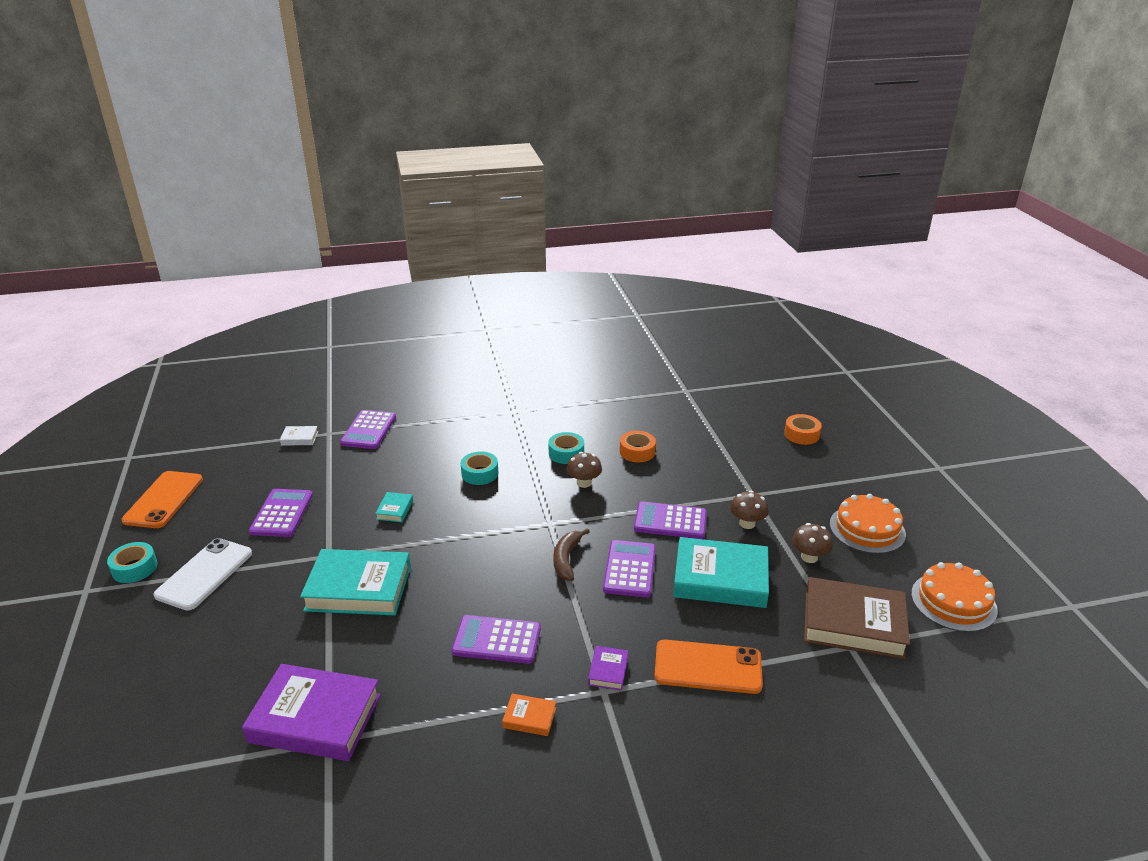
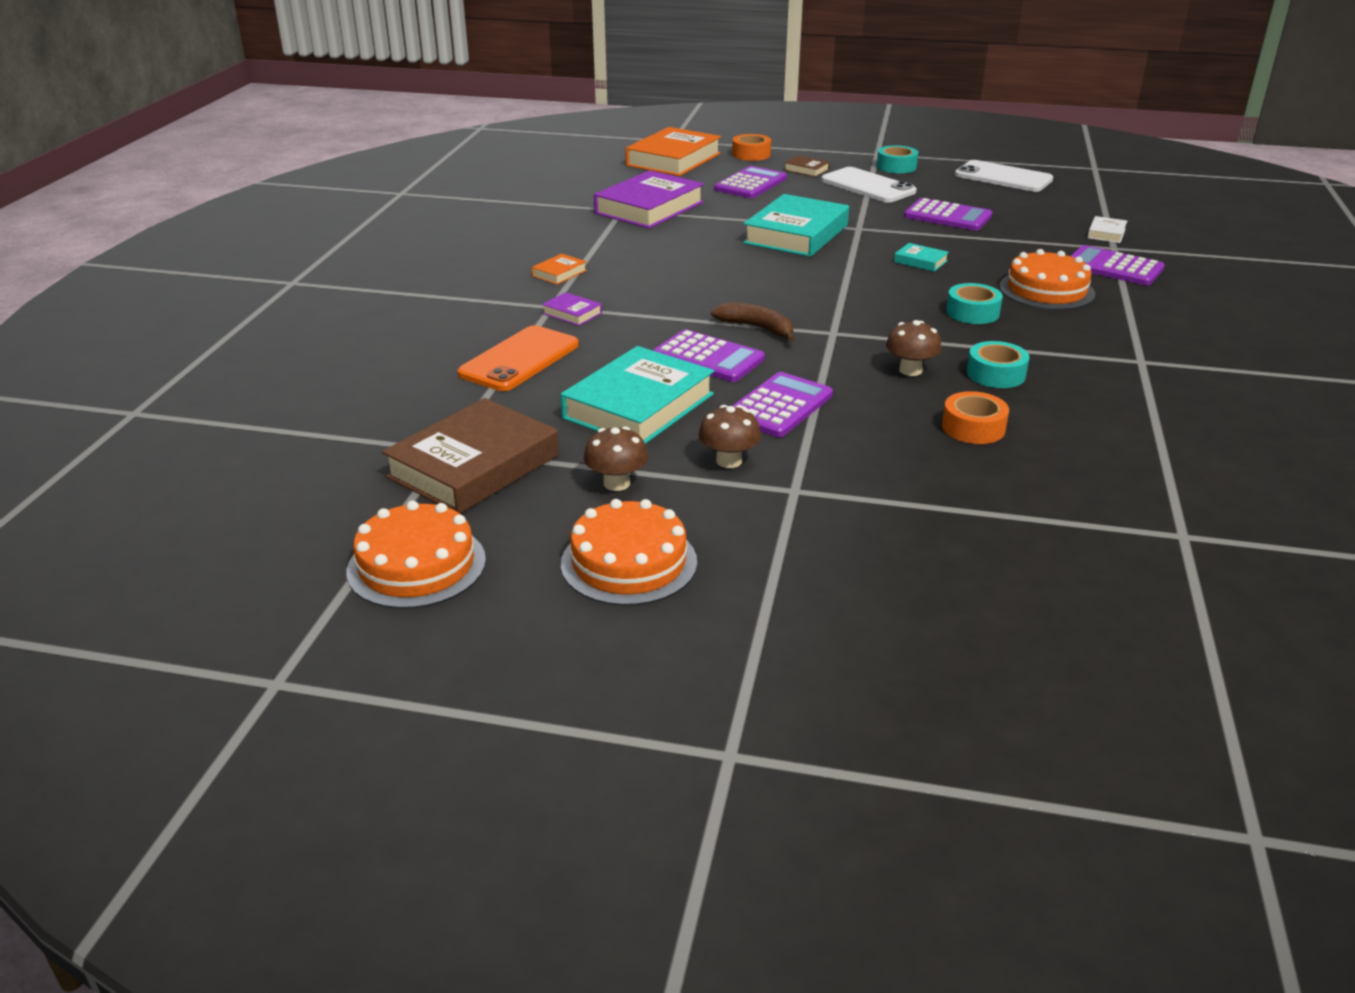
camera: 115 degrees right, 0 degrees up
orange phone [122,471,203,528] -> white phone [955,160,1053,192]
purple calculator [452,615,541,664] -> purple calculator moved to [714,166,787,198]
orange tape [784,414,822,445] -> orange tape moved to [732,134,771,161]
none -> orange book [625,127,721,176]
none -> brown book [784,155,830,177]
none -> orange cake [999,249,1095,310]

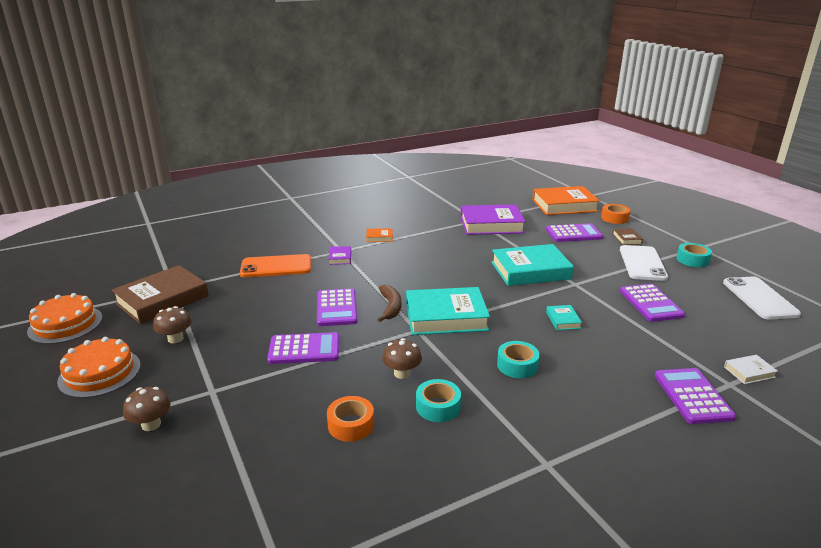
camera: 50 degrees right, 5 degrees down
brown book [382,398,559,514] -> brown book turned 45 degrees counterclockwise [111,265,209,324]
turquoise book [560,346,714,444] -> turquoise book moved to [406,287,490,335]
brown mushroom [699,405,761,468] -> brown mushroom moved to [123,387,170,431]
orange cake [999,249,1095,310] -> none

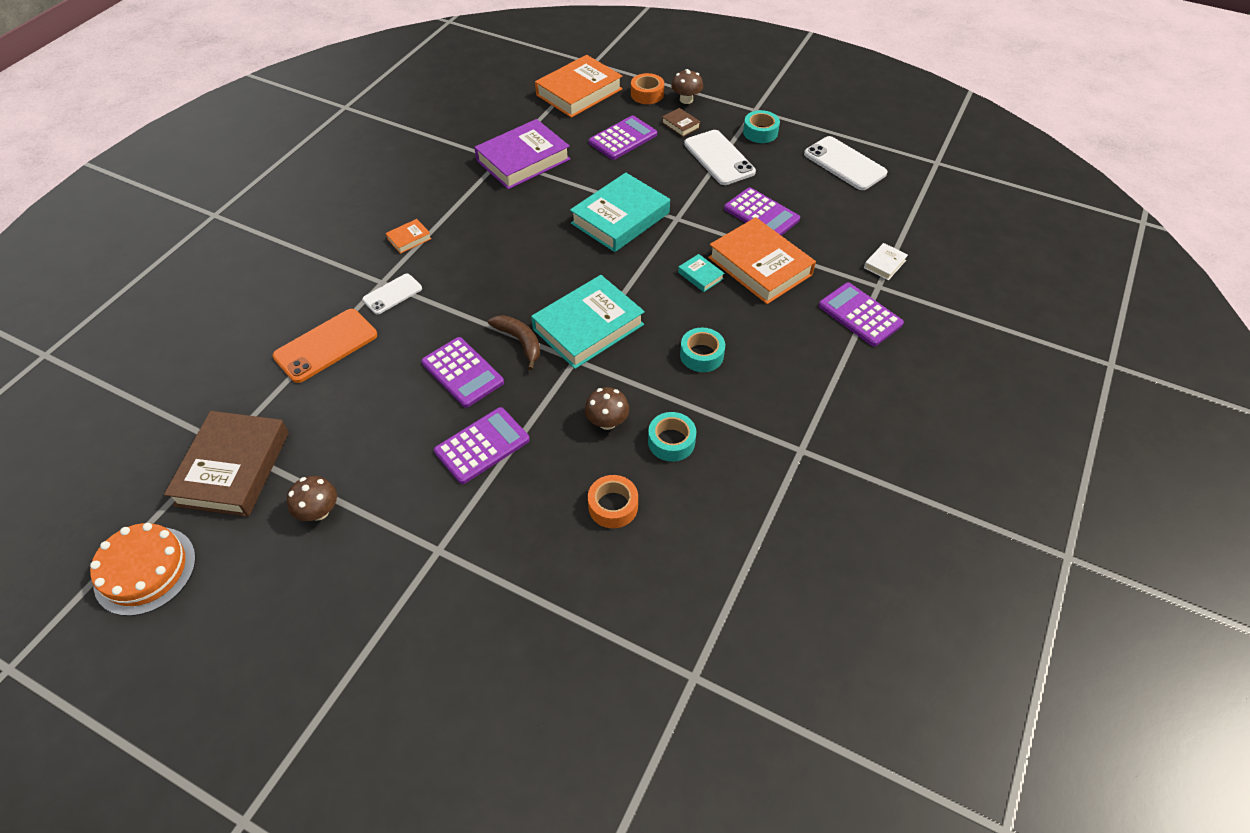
camera: 35 degrees left, 25 degrees up
orange cake [57,337,141,398] -> none
brown mushroom [123,387,170,431] -> brown mushroom moved to [671,69,703,104]
purple book [329,246,351,265] -> white phone [362,274,422,314]
none -> orange book [708,217,816,304]

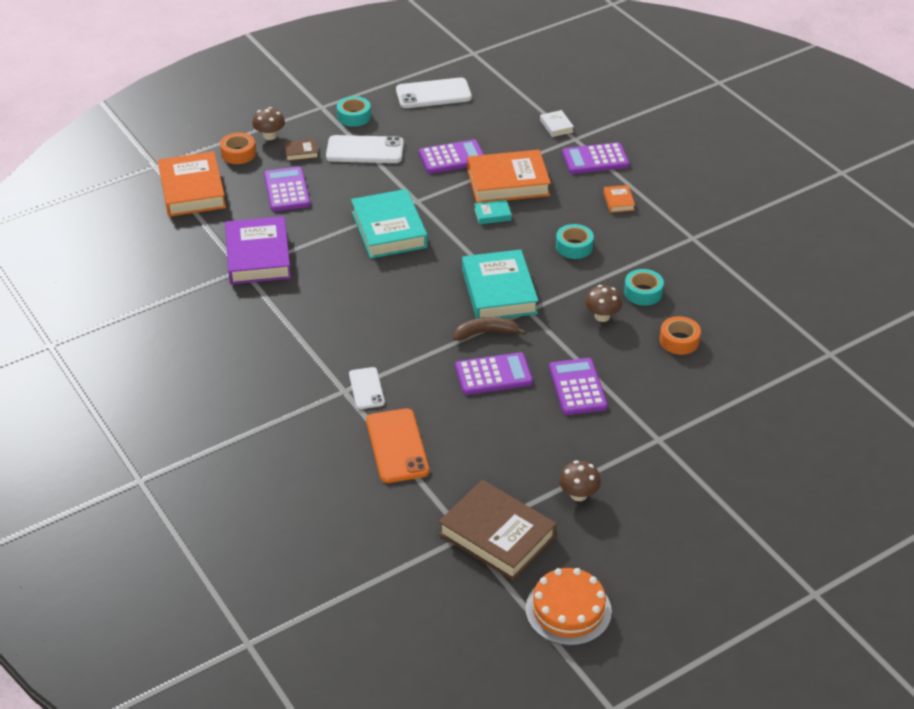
camera: 60 degrees left, 10 degrees down
orange book [386,219,432,254] -> orange book moved to [603,185,635,213]

